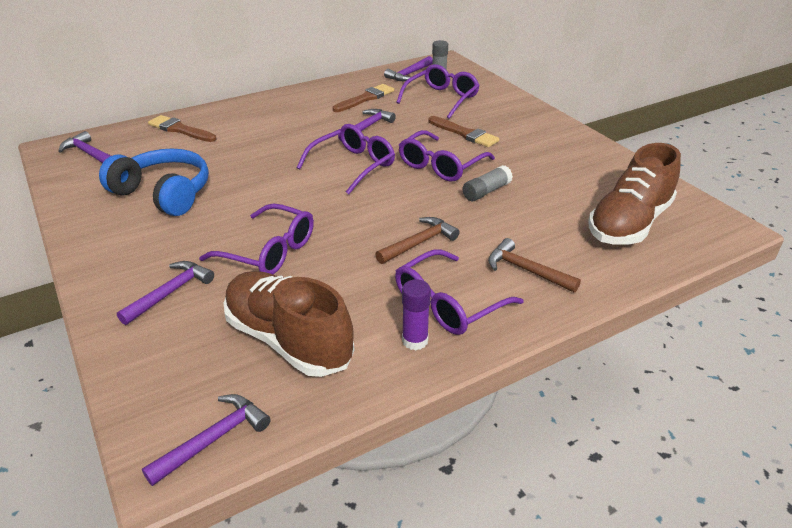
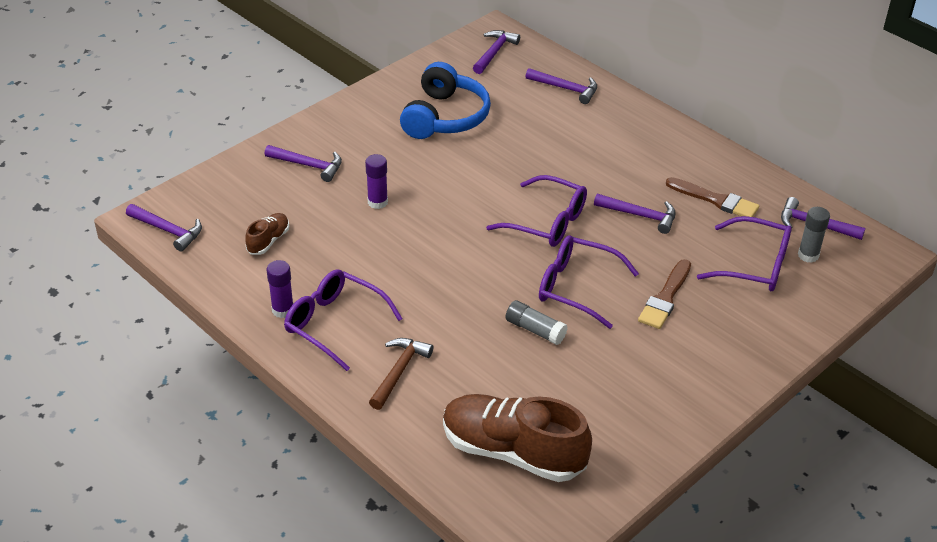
camera: 75 degrees right, 5 degrees up
brown brush [148,115,216,142] -> purple hammer [526,68,597,104]
purple glasses [199,203,314,274] -> purple glue stick [365,154,388,209]
brown shoe [224,271,354,377] -> brown shoe [245,213,289,255], size x0.46
brown hammer [375,217,460,264] -> none

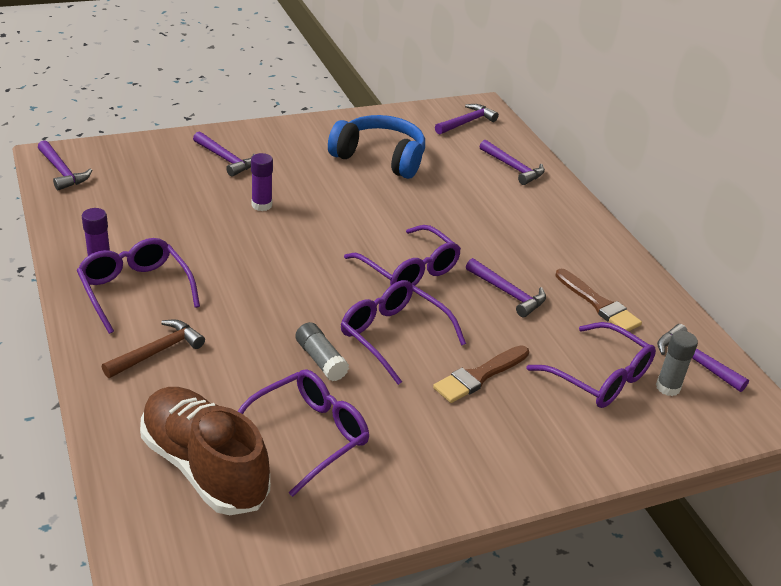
camera: 20 degrees right, 5 degrees down
brown shoe [245,213,289,255] -> none
blue headphones [400,62,491,139] -> blue headphones turned 105 degrees counterclockwise [328,115,425,179]
none -> purple glasses [238,369,369,497]

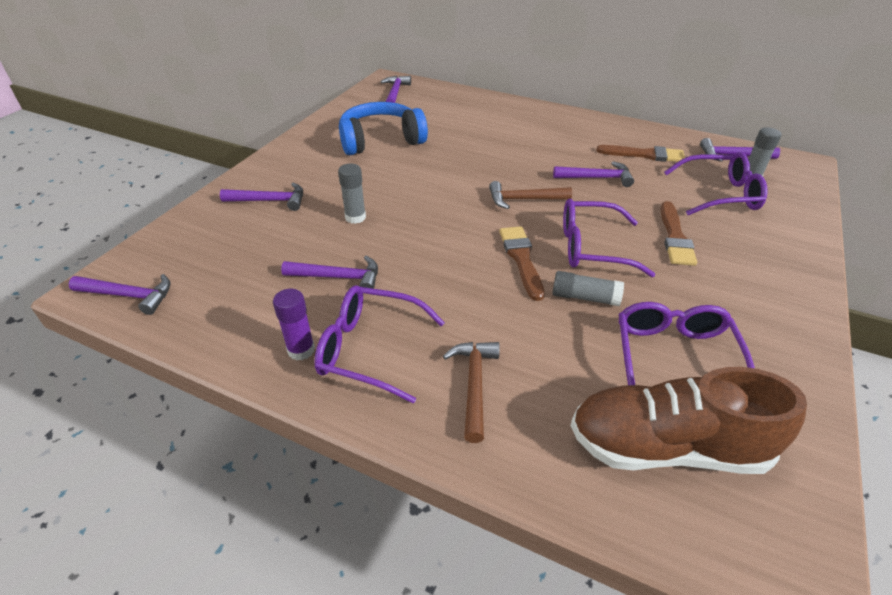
camera: 40 degrees left, 5 degrees up
purple glue stick [251,153,273,211] -> grey glue stick [338,164,366,224]
purple glasses [344,225,461,286] -> brown hammer [489,181,572,209]
purple hammer [479,140,545,185] -> purple hammer moved to [281,256,378,289]
none -> brown brush [499,226,545,301]

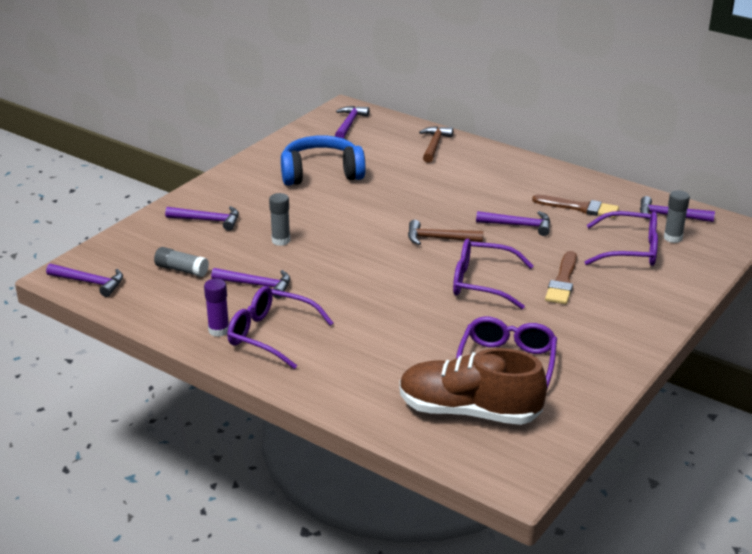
camera: 10 degrees right, 10 degrees down
brown hammer [443,342,500,443] -> brown hammer moved to [419,126,453,163]
brown brush [499,226,545,301] -> none
grey glue stick [552,271,624,306] -> grey glue stick moved to [154,247,209,277]

